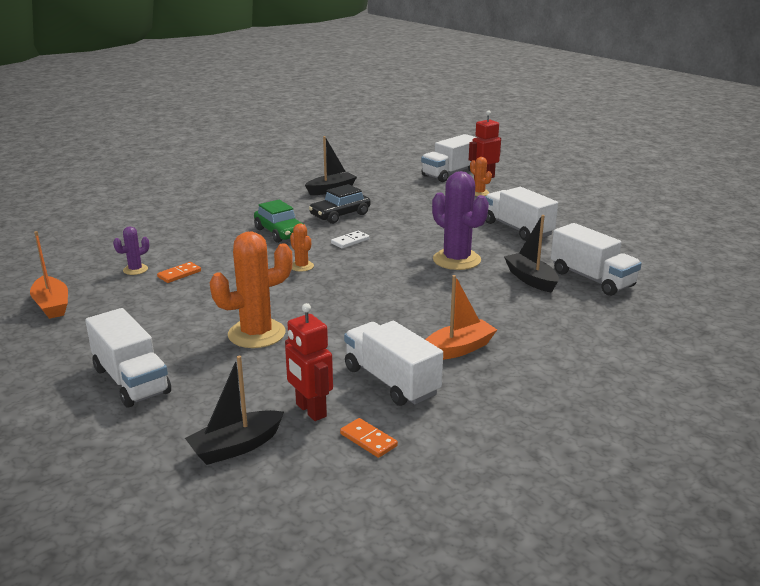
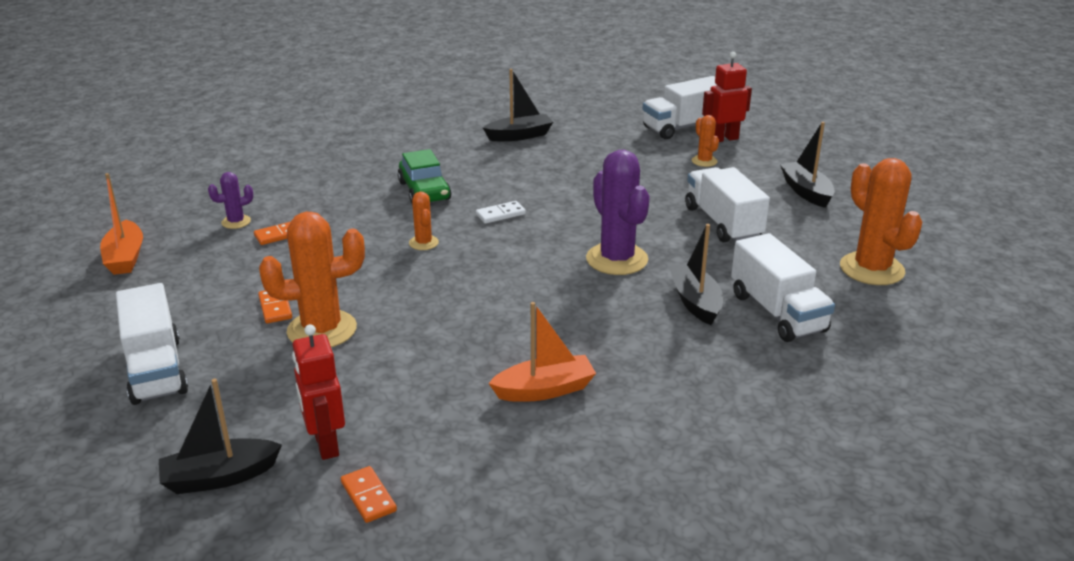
camera: 15 degrees right, 5 degrees up
black car [309,184,370,224] -> none
white truck [344,321,443,406] -> none
none -> orange domino [258,290,292,323]
none -> black boat [780,122,835,208]
none -> orange cactus [840,158,922,285]

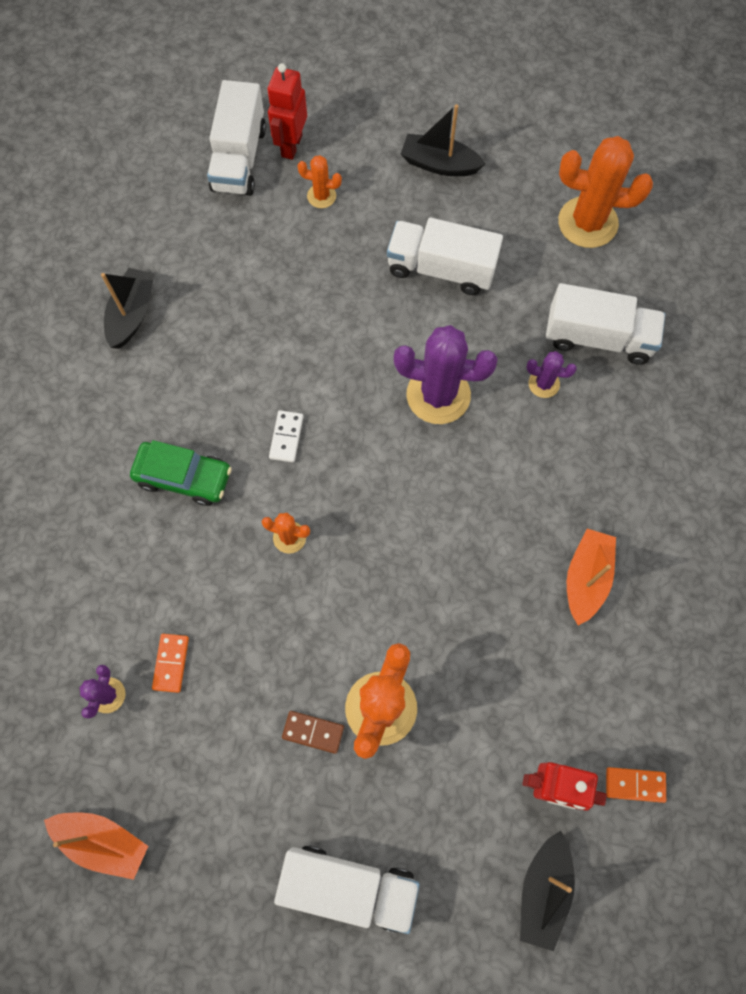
camera: 55 degrees left, 40 degrees up
orange domino [258,290,292,323] -> brown domino [282,711,344,754]
black boat [669,224,723,325] -> purple cactus [526,351,577,398]

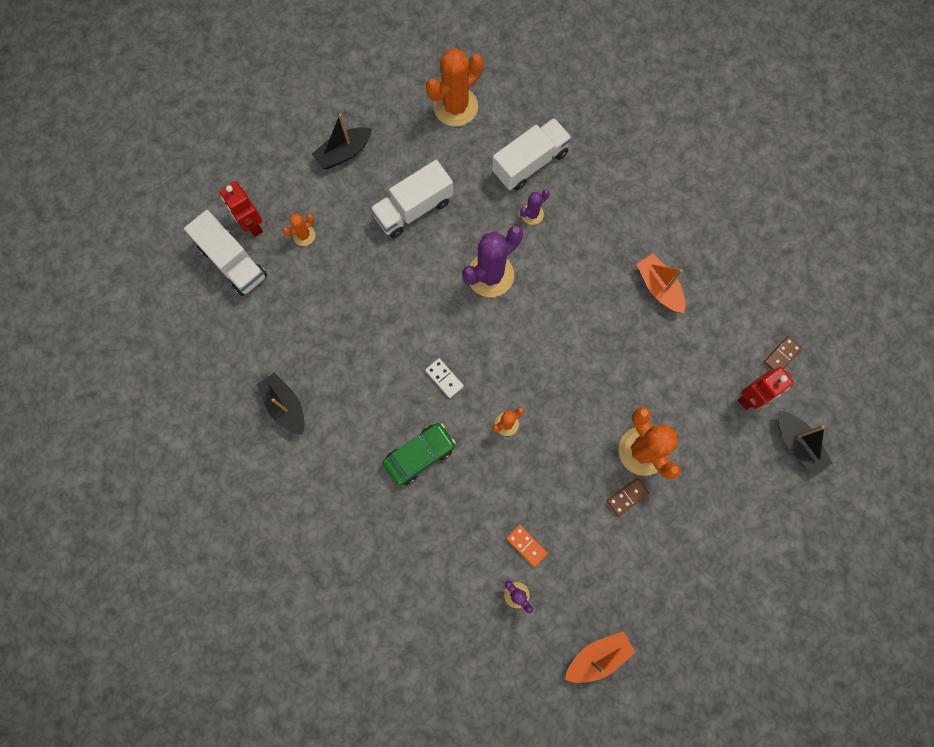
camera: 50 degrees left, 5 degrees up
white truck [274,846,420,934] -> none
orange domino [606,767,666,803] -> brown domino [763,336,803,370]

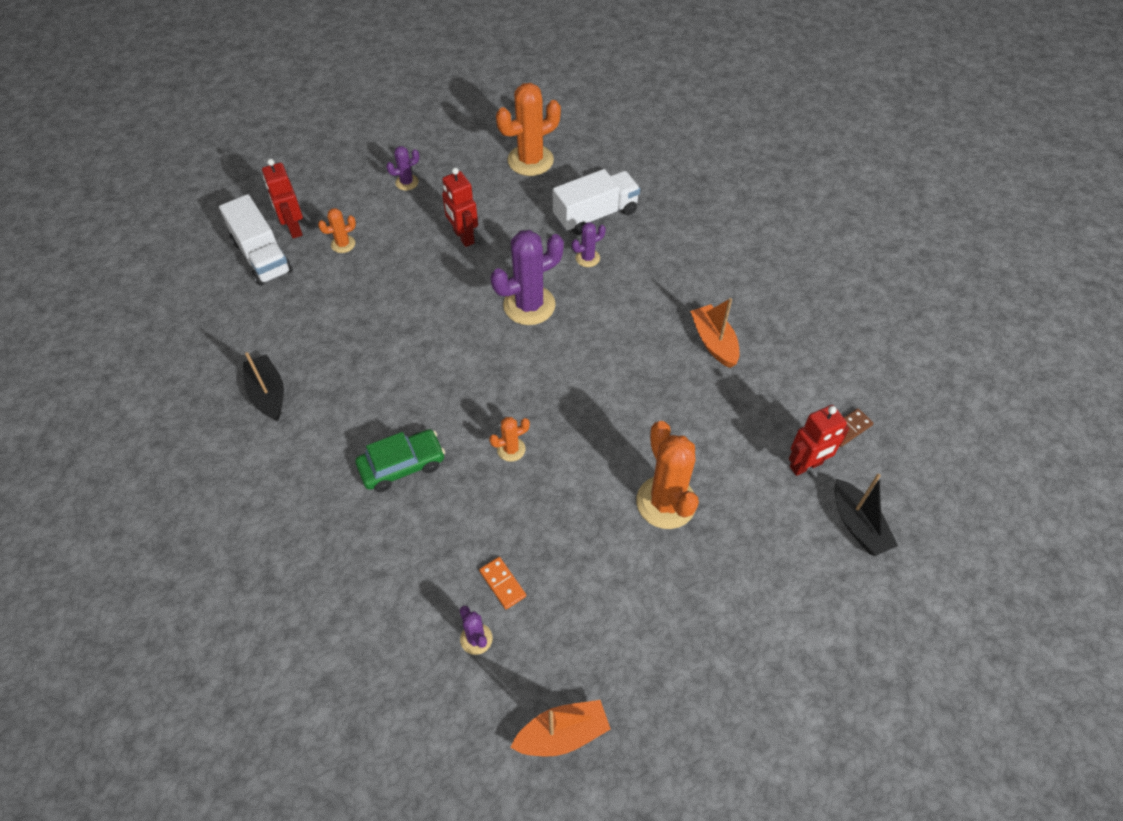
camera: 10 degrees right, 20 degrees down
black boat [312,113,372,169] -> purple cactus [386,146,419,190]
white truck [370,160,453,238] -> red robot [442,168,478,247]
white domino [425,358,464,398] -> none
brown domino [606,478,649,516] -> none

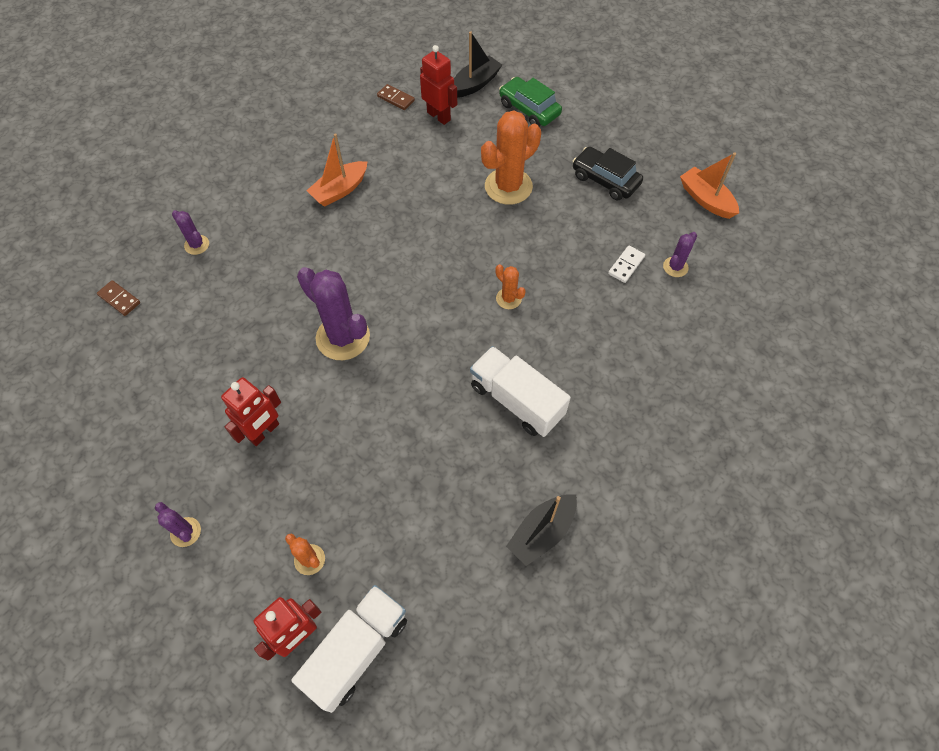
camera: 110 degrees left, 5 degrees up
green car [355,429,445,492] -> green car moved to [499,77,562,126]
orange domino [479,557,526,609] -> white domino [608,245,645,283]
orange cactus [496,83,561,176] -> none
white truck [553,169,640,235] -> white truck moved to [470,346,571,437]
purple cactus [572,222,606,267] -> purple cactus moved to [172,210,209,255]
none -> brown domino [97,280,140,316]
none -> black car [573,147,643,200]

